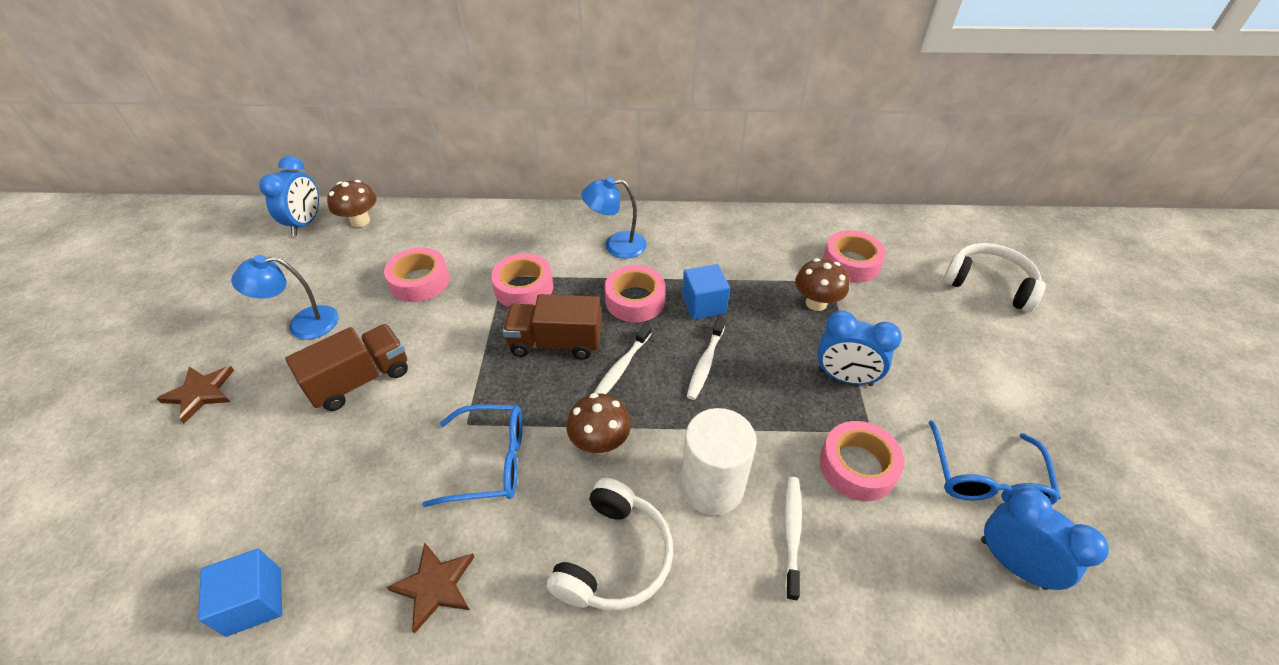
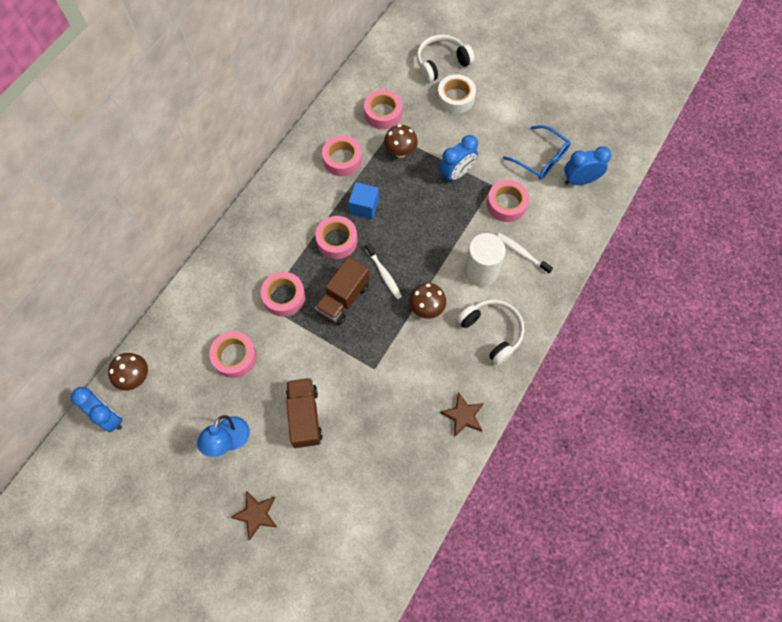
camera: 60 degrees left, 20 degrees up
blue cube [198,549,282,637] -> none
blue glasses [422,405,522,507] -> none
blue lamp [581,177,647,259] -> none
white toothbrush [687,317,726,400] -> none
none -> pink tape [322,136,362,177]
none -> white tape [437,74,476,114]

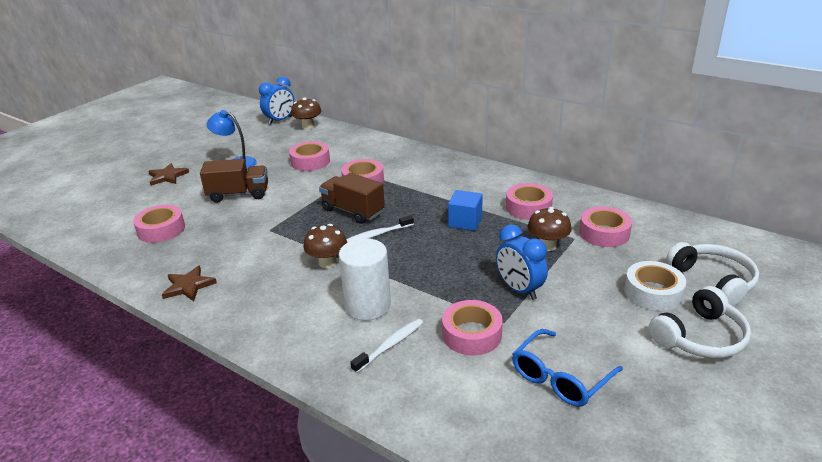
camera: 95 degrees right, 35 degrees down
pink tape [315,216,358,259] -> pink tape moved to [133,205,185,243]
white headphones [457,299,524,365] -> white headphones moved to [649,286,751,358]
blue clock [564,146,612,185] -> none

